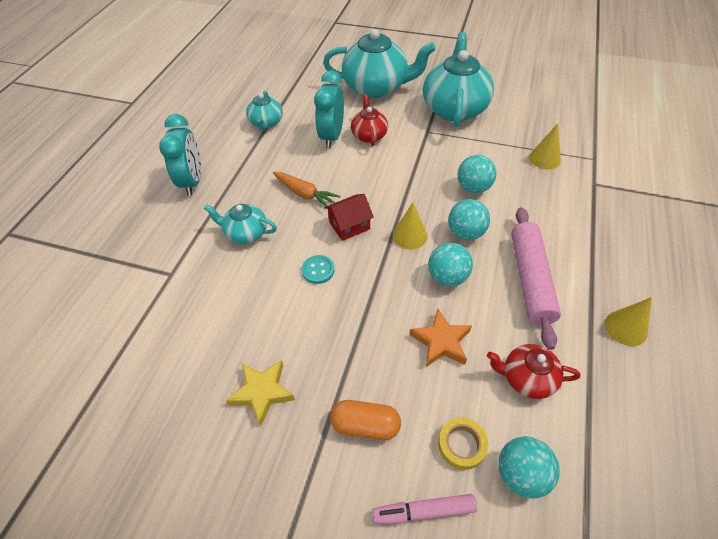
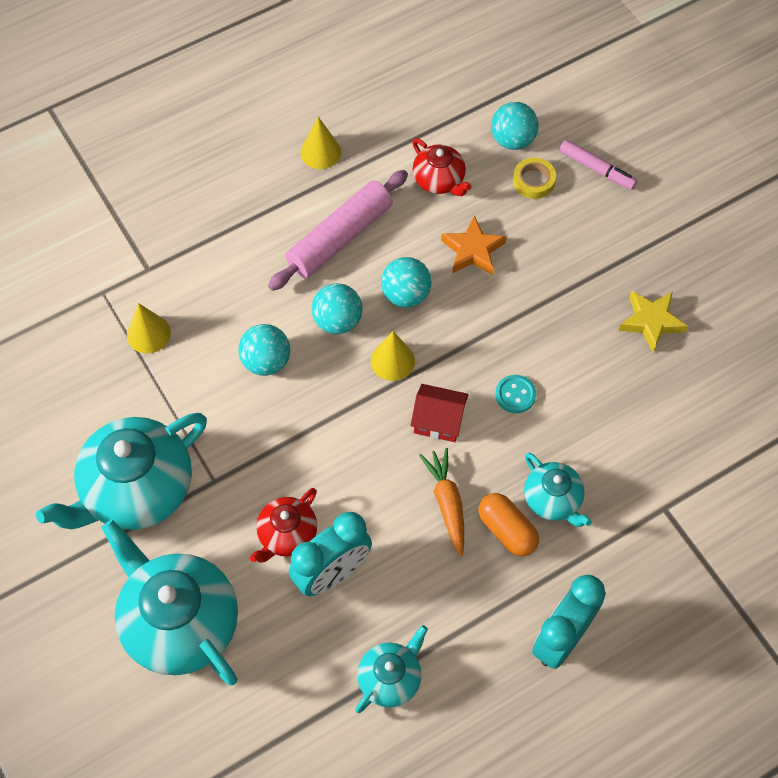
camera: 140 degrees left, 10 degrees up
orange capsule [330,400,401,440] -> orange capsule moved to [478,493,539,556]

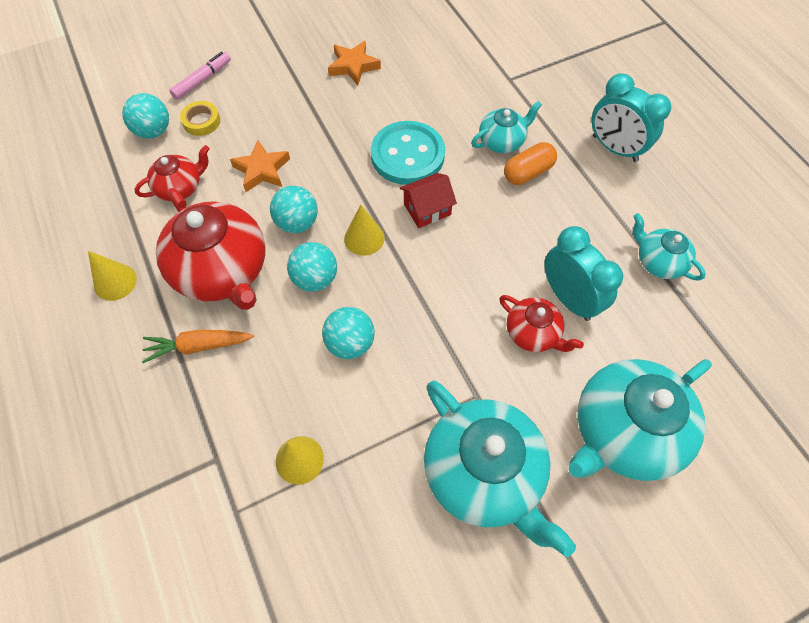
camera: 85 degrees left, 0 degrees up
pink rolling pin [268,170,408,291] -> red teapot [156,188,266,310]
red house [410,384,469,442] -> red house turned 45 degrees clockwise [400,173,457,228]
orange carrot [419,448,464,556] -> orange carrot moved to [142,330,254,363]
turquoise button [495,375,536,413] -> turquoise button [371,121,445,185], size x2.19
yellow star [618,290,688,353] -> orange star [328,41,381,85]

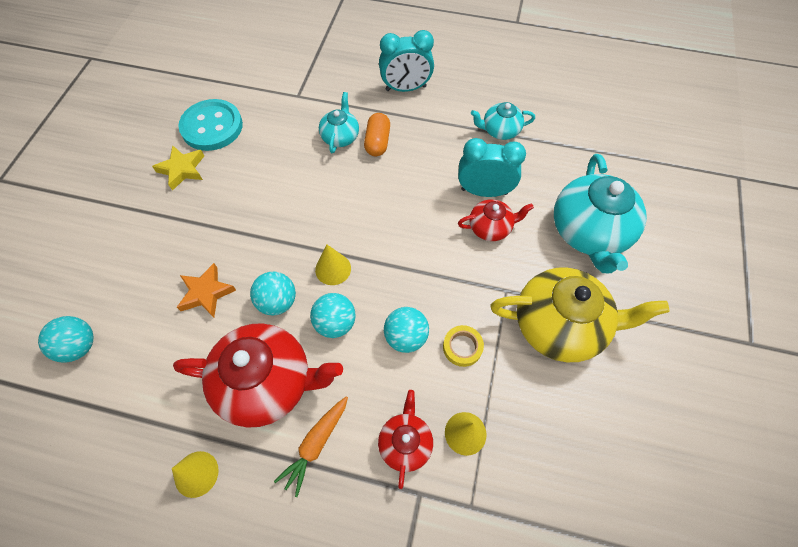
camera: 50 degrees left, 0 degrees up
red teapot [134,145,210,201] -> red teapot moved to [378,390,433,489]
pink marker [169,52,231,100] -> none
yellow tape [180,101,221,136] -> yellow tape moved to [443,325,484,367]
orange star [328,41,381,85] -> yellow star [152,145,204,191]
turquoise button [371,121,445,185] -> turquoise button moved to [178,99,243,151]
red house [400,173,457,228] -> none
turquoise teapot [424,381,576,557] -> yellow teapot [491,267,670,362]

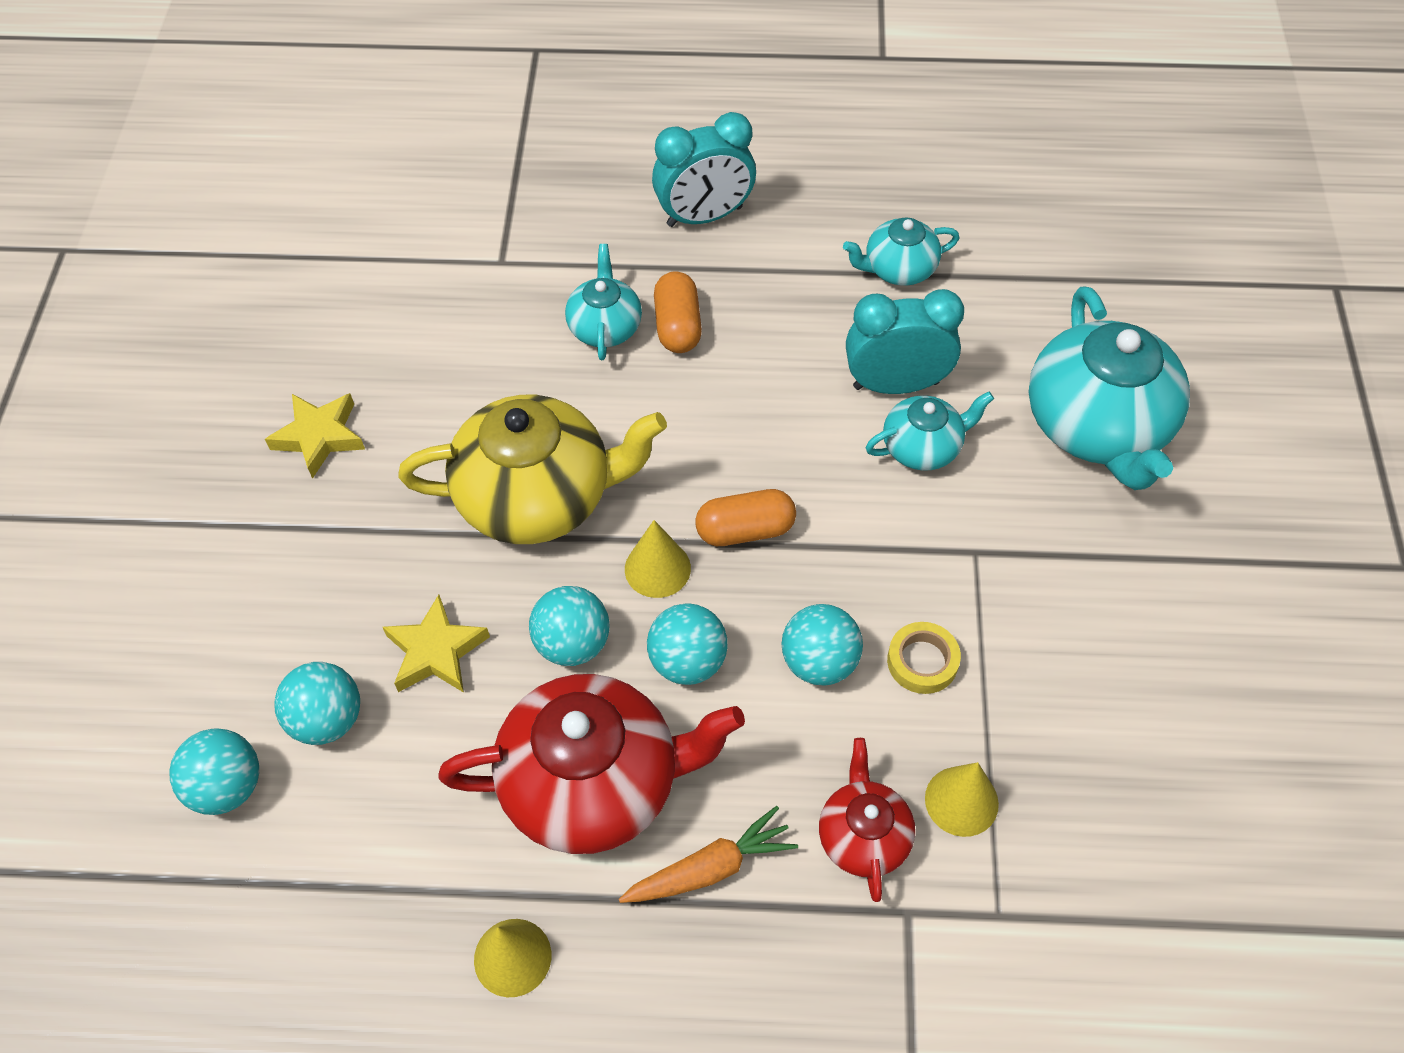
camera: 10 degrees left, 5 degrees down
orange star [177,263,236,318] -> yellow star [383,594,490,693]
turquoise button [178,99,243,151] -> none
orange carrot [274,396,348,497] -> orange carrot turned 135 degrees counterclockwise [619,806,798,903]
red teapot [458,199,534,241] -> turquoise teapot [866,391,994,470]
yellow teapot [491,267,670,362] -> yellow teapot moved to [398,395,667,544]
none -> turquoise ball [275,662,360,745]
none -> orange capsule [695,489,796,546]

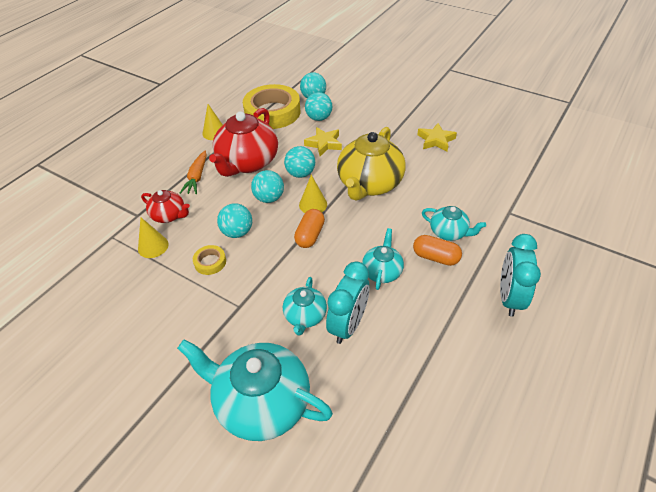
camera: 120 degrees right, 10 degrees down
turquoise teapot [843,217,959,286] -> turquoise teapot moved to [362,228,404,290]
none -> yellow tape [243,84,300,129]

